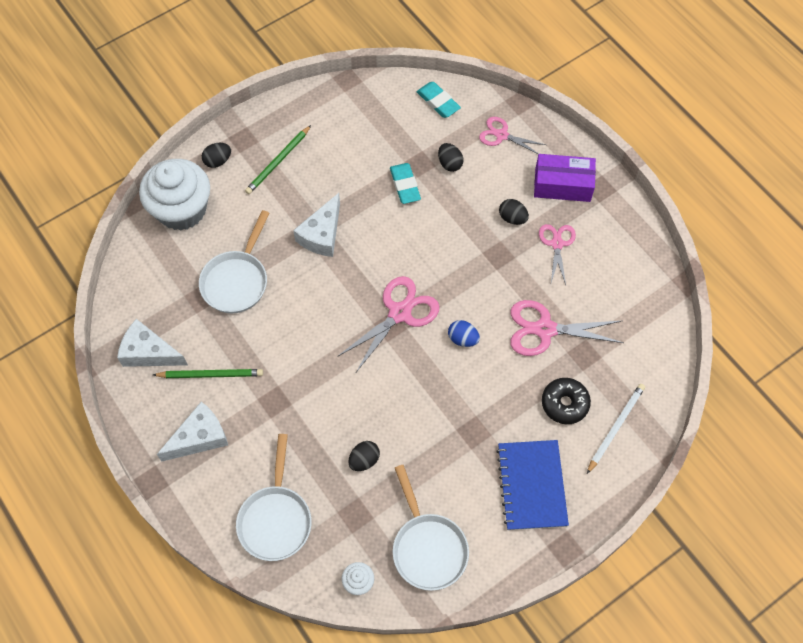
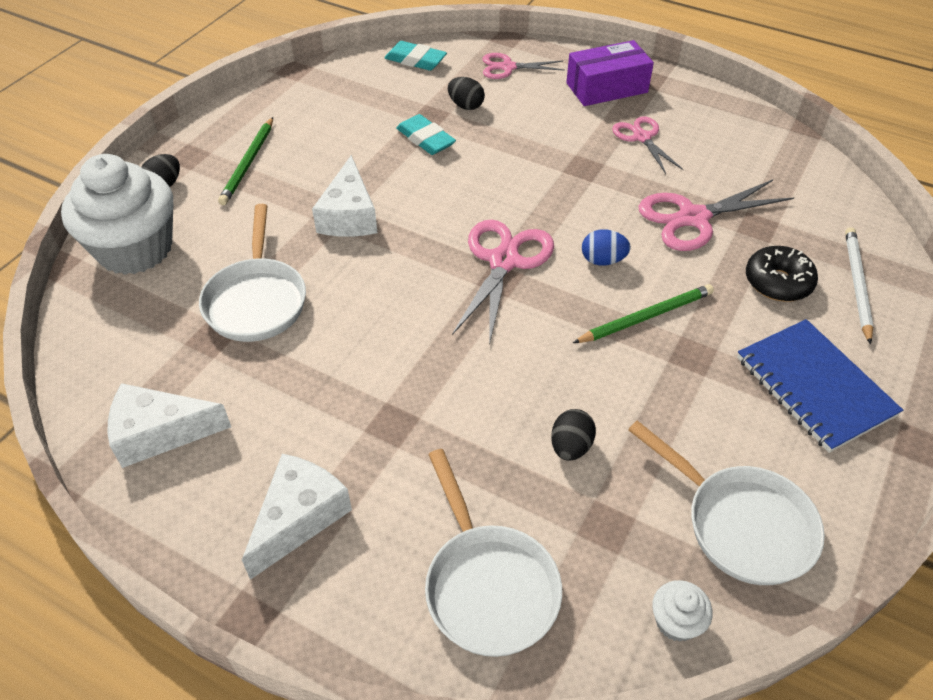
camera: 25 degrees left, 15 degrees down
green pencil [153,369,263,378] -> green pencil moved to [573,284,714,343]
black egg [499,199,529,225] -> none

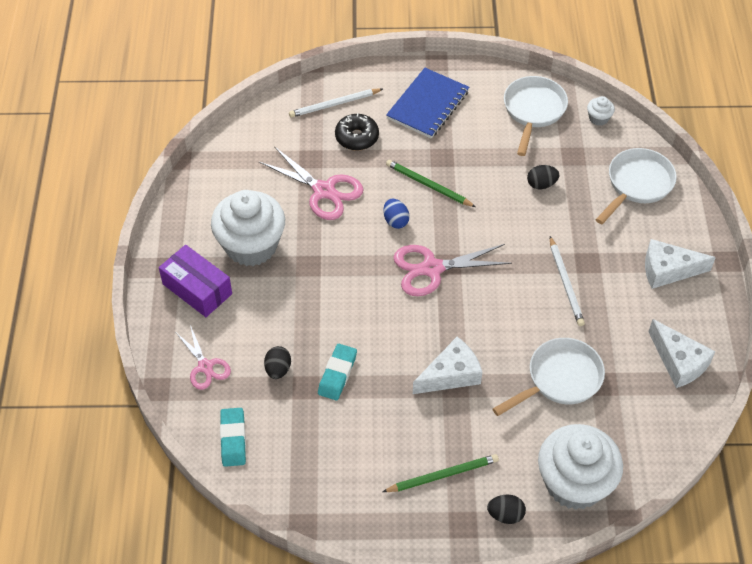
camera: 120 degrees left, 5 degrees up
pink scissors [612,116,684,174] -> white cupcake [211,190,285,266]
none -> white pencil [550,236,585,326]

